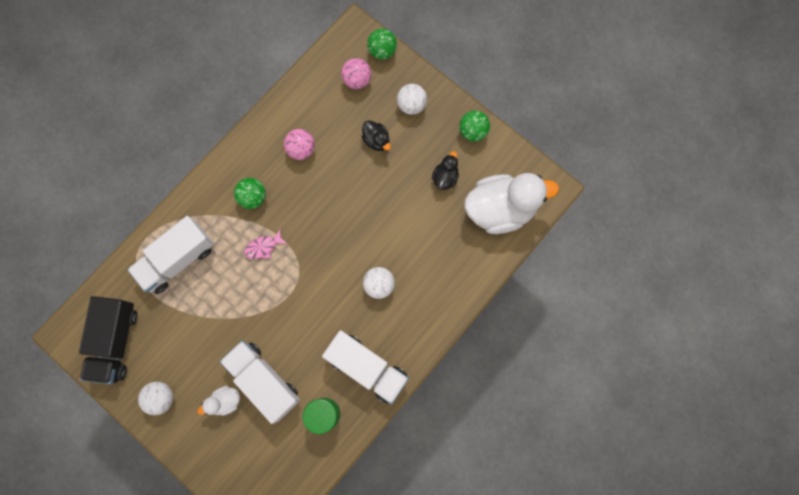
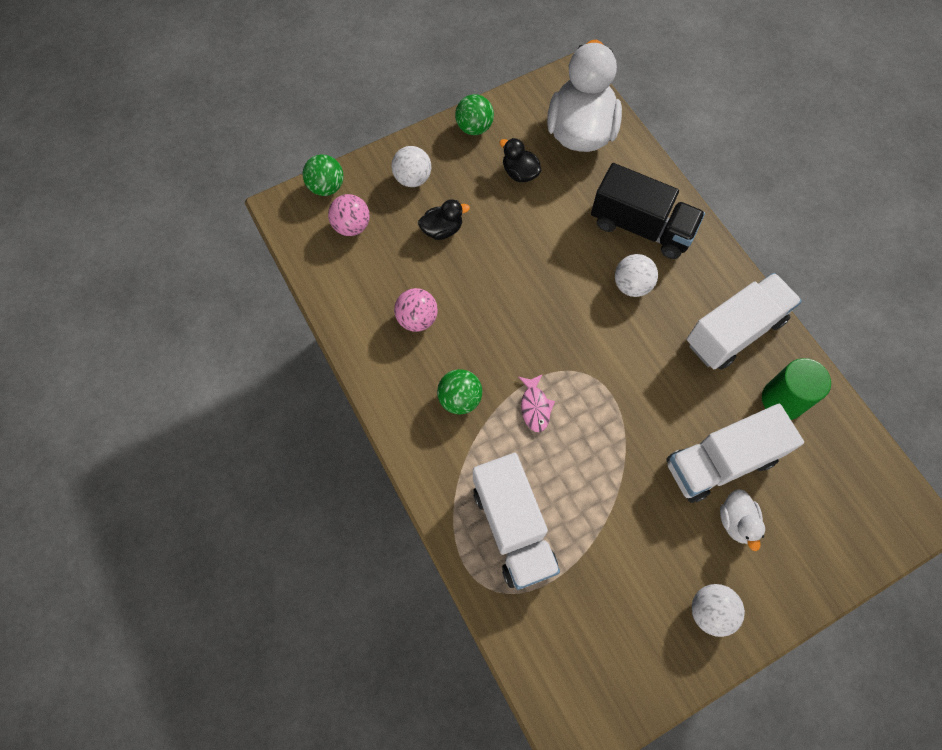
camera: 70 degrees left, 10 degrees down
black truck [79,296,138,384] -> black truck moved to [591,163,705,259]

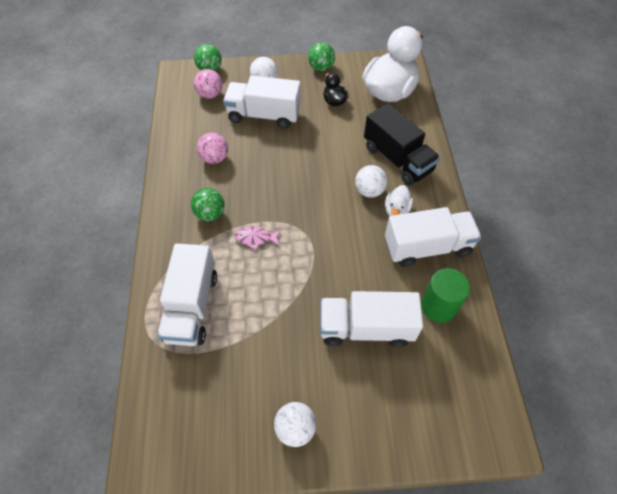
camera: 25 degrees right, 10 degrees down
black duck [418,199,470,240] -> white truck [223,76,301,129]
pink fish [518,374,555,432] -> pink fish turned 75 degrees clockwise [235,227,281,250]
white duck [720,489,765,551] -> white duck moved to [385,185,413,216]

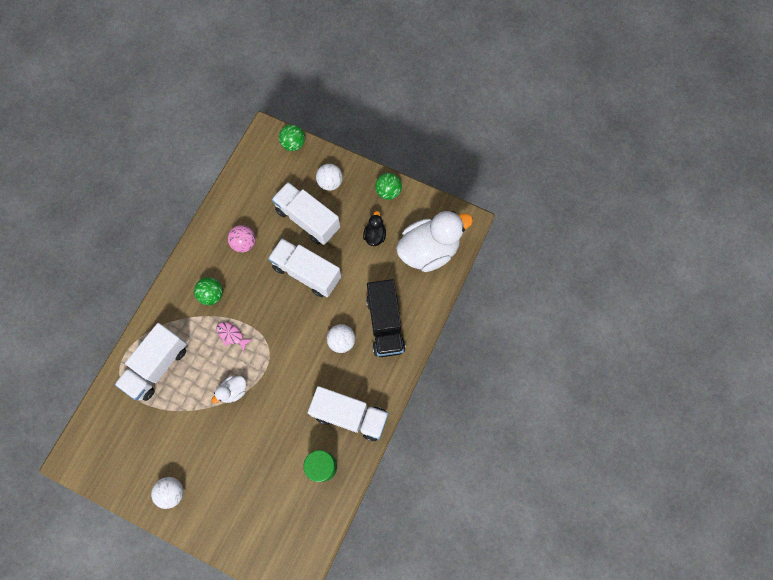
camera: 30 degrees right, 15 degrees up
pink ball [194,69,222,99] -> none
white truck [320,291,423,347] -> white truck moved to [268,238,341,297]
white duck [385,185,413,216] -> white duck moved to [212,376,246,403]

